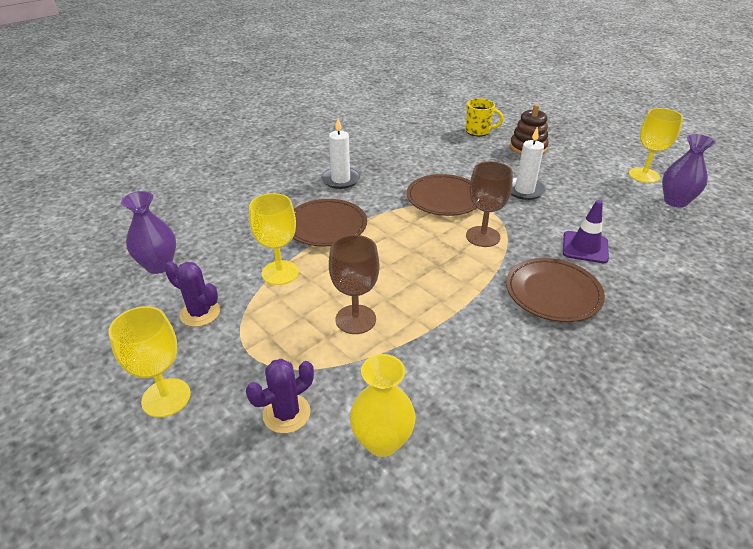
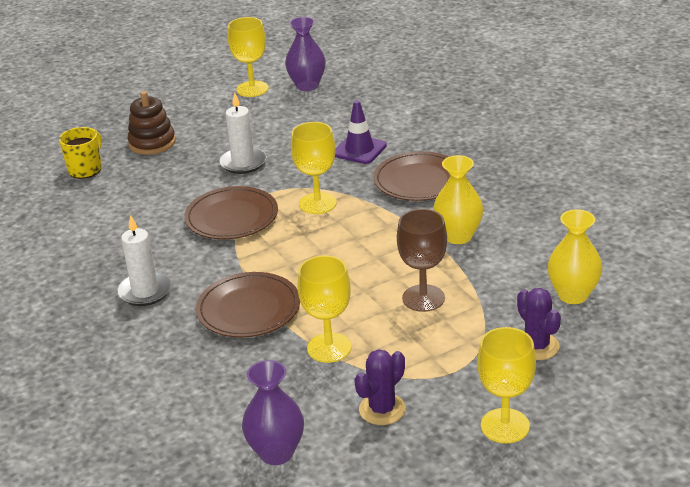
camera: 75 degrees left, 5 degrees down
brown goblet [466,161,513,247] -> yellow goblet [291,122,337,214]
none -> yellow vase [433,155,483,244]

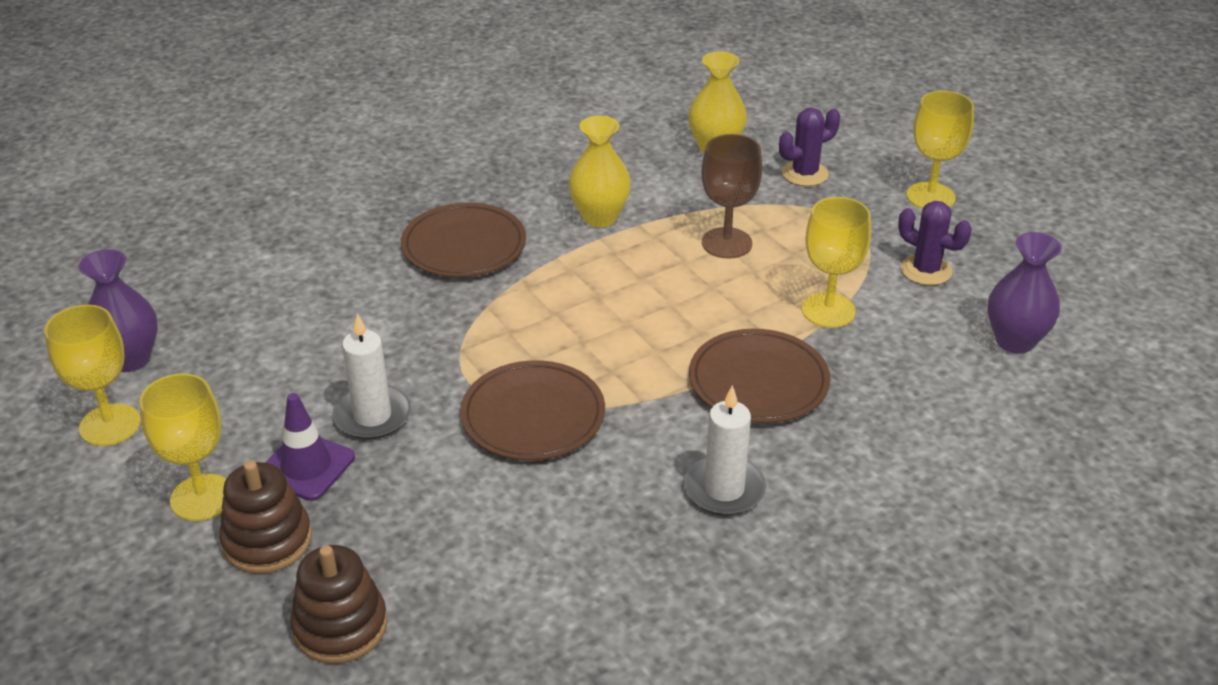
camera: 95 degrees left, 5 degrees up
yellow mug [59,127,102,179] -> brown stacking toy [290,545,387,664]
yellow goblet [291,122,337,214] -> yellow goblet moved to [139,373,227,521]
purple traffic cone [335,100,387,164] -> purple traffic cone moved to [265,393,355,501]

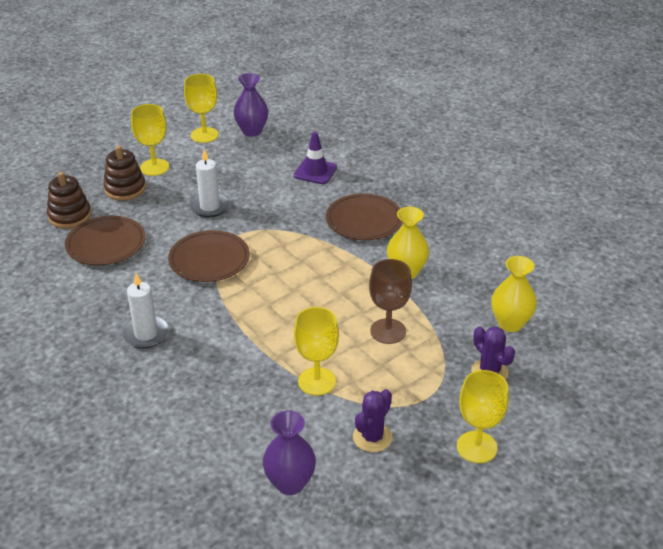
camera: 85 degrees right, 0 degrees up
purple traffic cone [265,393,355,501] -> purple traffic cone moved to [293,132,337,184]
brown plate [689,329,831,423] -> brown plate moved to [65,216,146,265]

